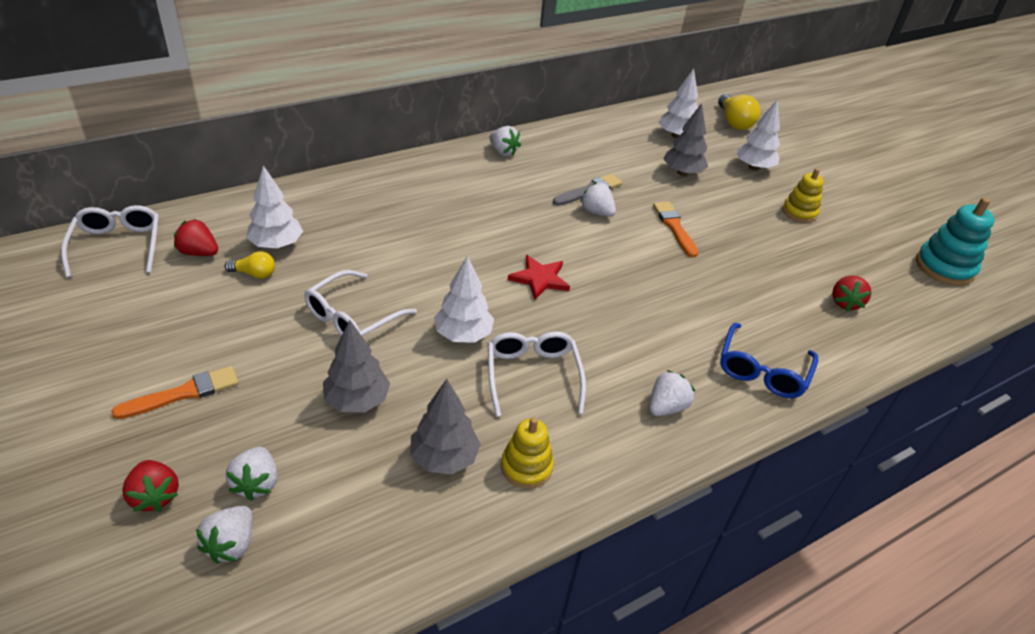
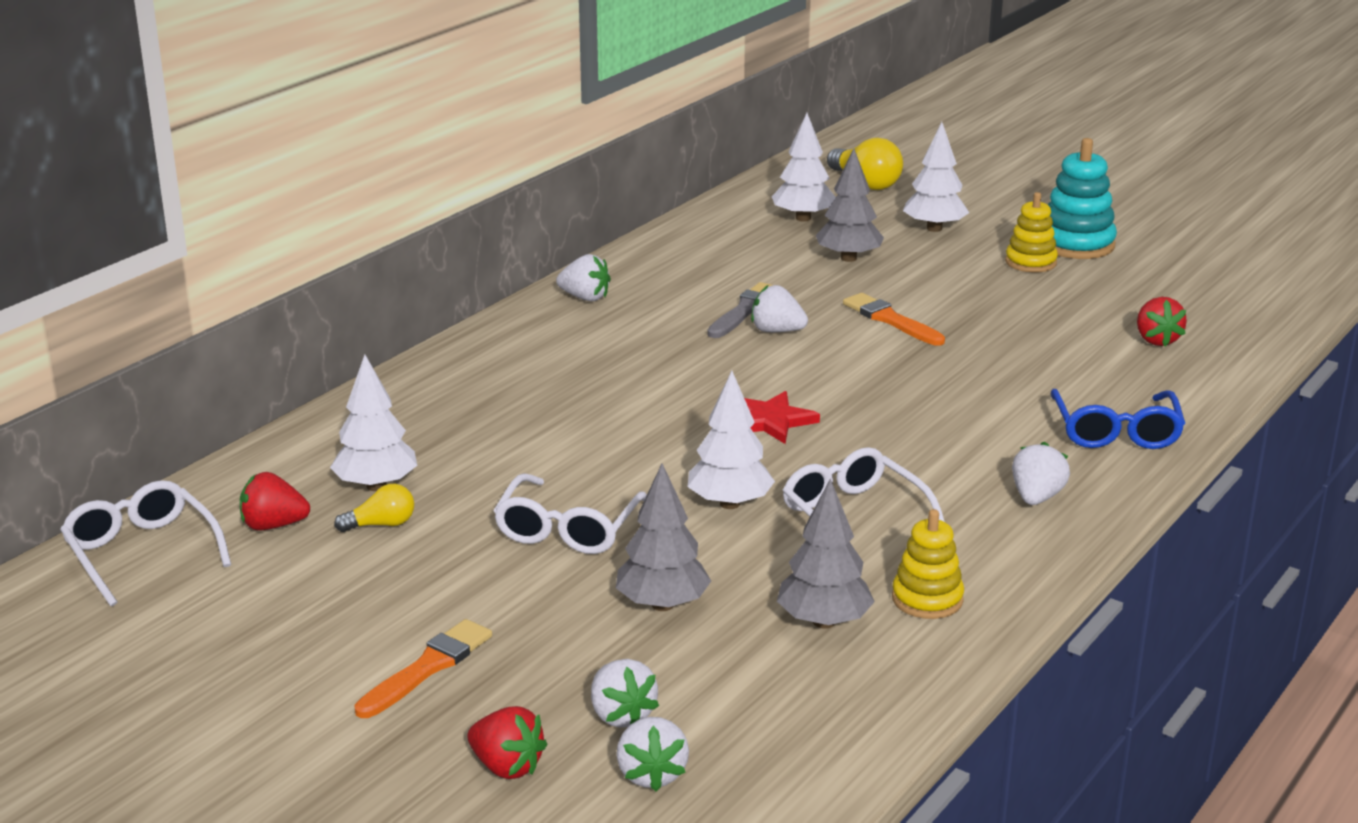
camera: 20 degrees left, 15 degrees down
turquoise stacking toy [916,198,995,286] -> turquoise stacking toy moved to [1047,138,1117,259]

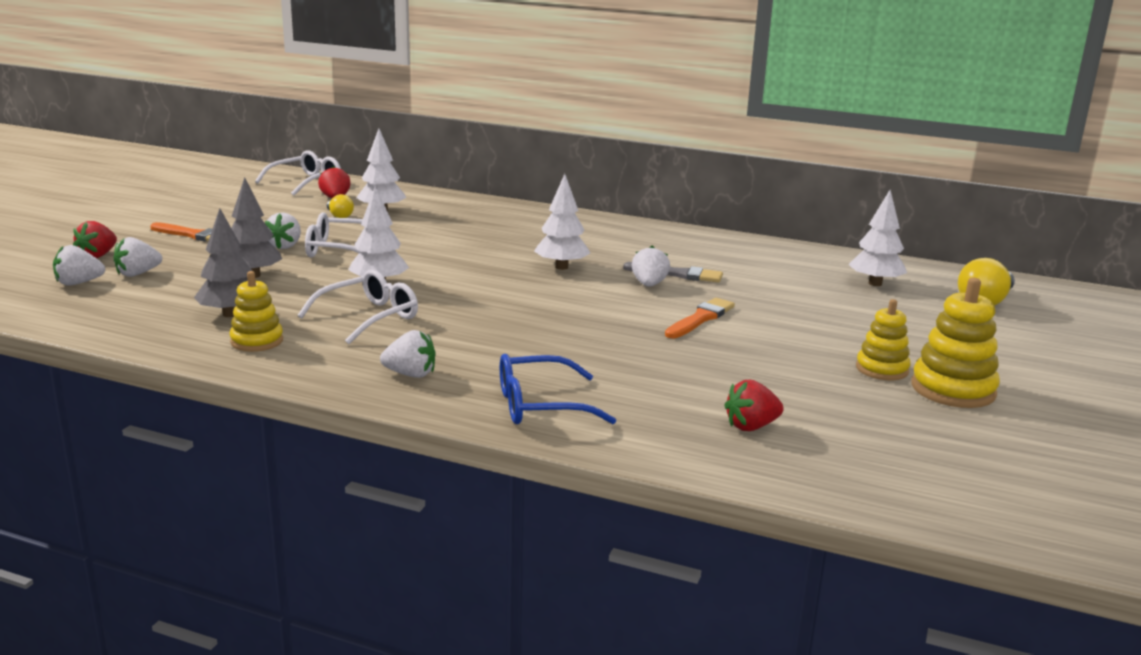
camera: 75 degrees right, 5 degrees down
white strawberry [556,254,611,301] -> white strawberry moved to [265,213,301,249]
red star [744,391,820,444] -> none
grey tree [816,149,884,262] -> none
white tree [903,122,969,232] -> white tree moved to [534,174,590,270]
turquoise stacking toy [1047,138,1117,259] -> yellow stacking toy [911,278,1000,408]

